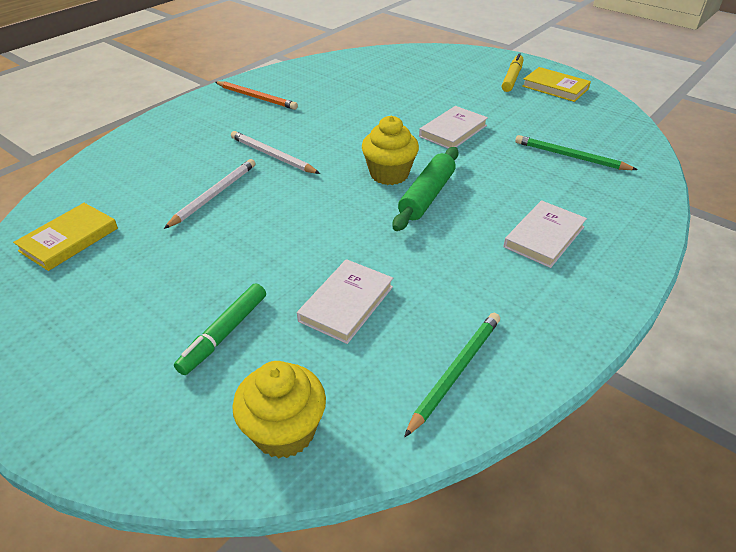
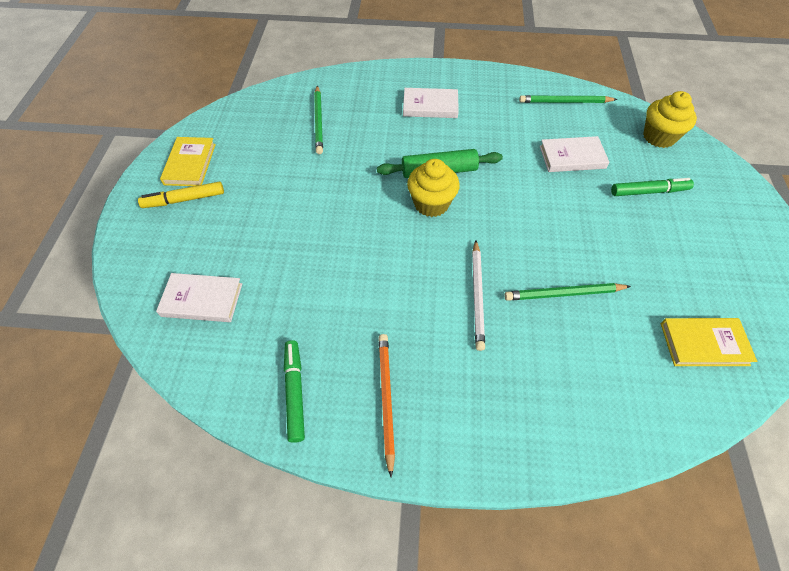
camera: 125 degrees left, 15 degrees up
white pencil [164,159,256,229] -> green pencil [504,283,631,301]
white book [419,106,488,148] -> white book moved to [156,273,242,322]
none -> green marker [284,340,305,443]

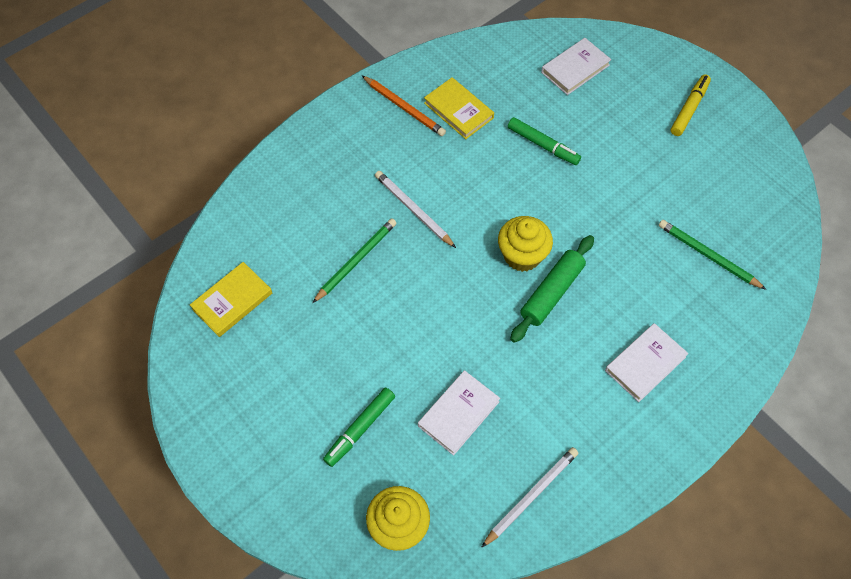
camera: 135 degrees right, 5 degrees up
yellow book [160,137,216,186] -> yellow book moved to [424,77,494,139]
green marker [284,340,305,443] -> green marker moved to [508,117,581,165]
green pencil [519,95,617,103] -> white pencil [481,447,578,548]

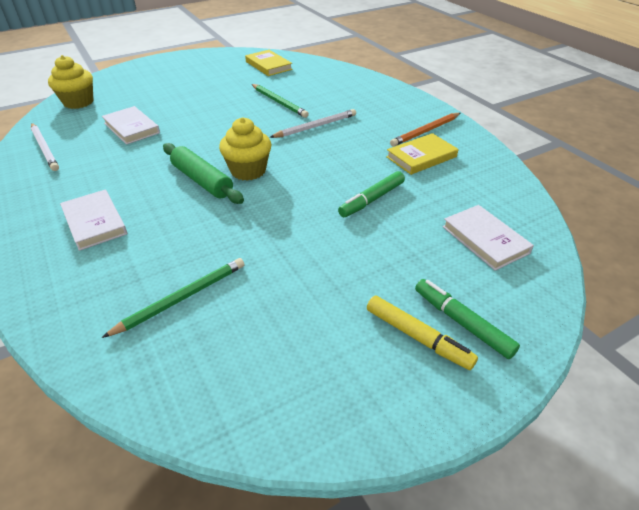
camera: 100 degrees right, 20 degrees down
green marker [323,388,395,467] -> green marker moved to [415,279,520,359]

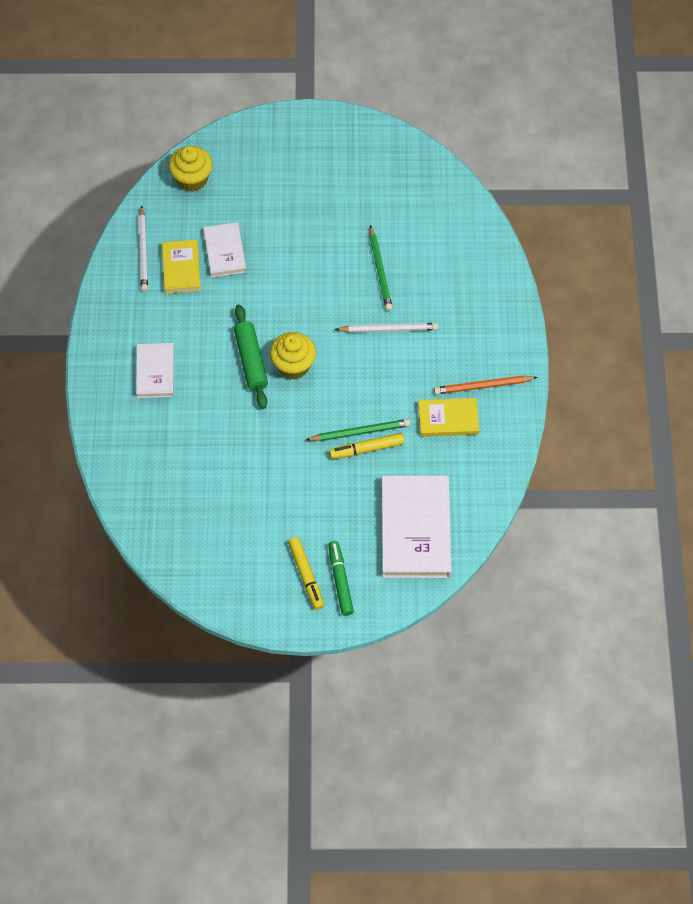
camera: 30 degrees right, 20 degrees up
green pencil [102,258,244,338] -> green pencil moved to [306,419,410,441]
yellow book [245,50,292,76] -> yellow book moved to [162,240,201,294]
green marker [338,171,405,217] -> yellow marker [329,433,405,459]
white book [442,205,534,271] -> white book [381,475,452,578], size x1.76

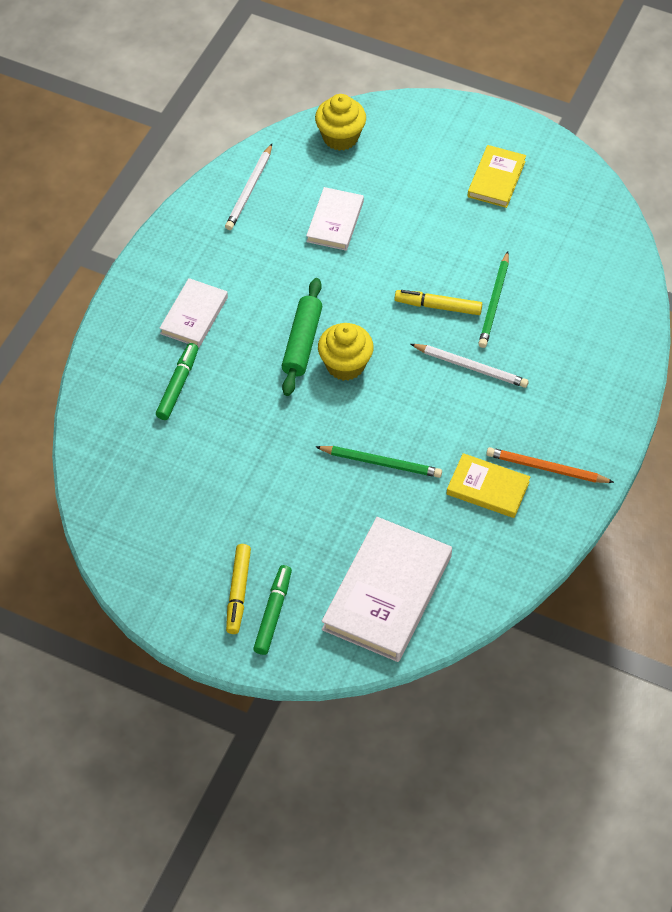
camera: 25 degrees right, 5 degrees down
yellow book [162,240,201,294] -> yellow book moved to [468,145,526,208]
yellow marker [329,433,405,459] -> yellow marker moved to [395,290,482,315]
none -> green marker [156,343,198,420]

